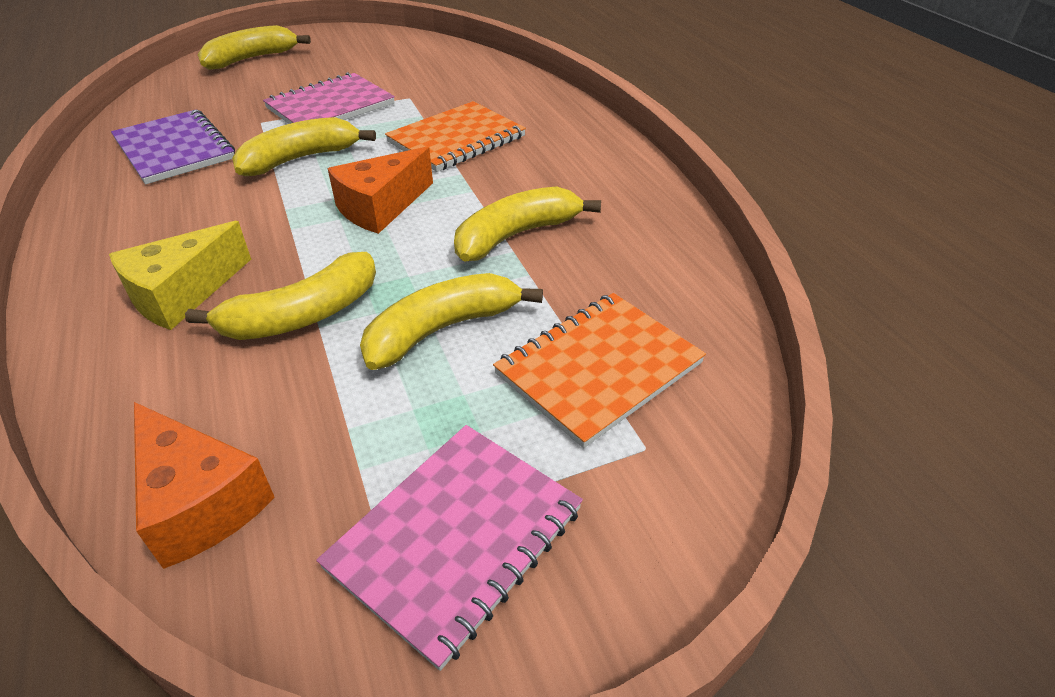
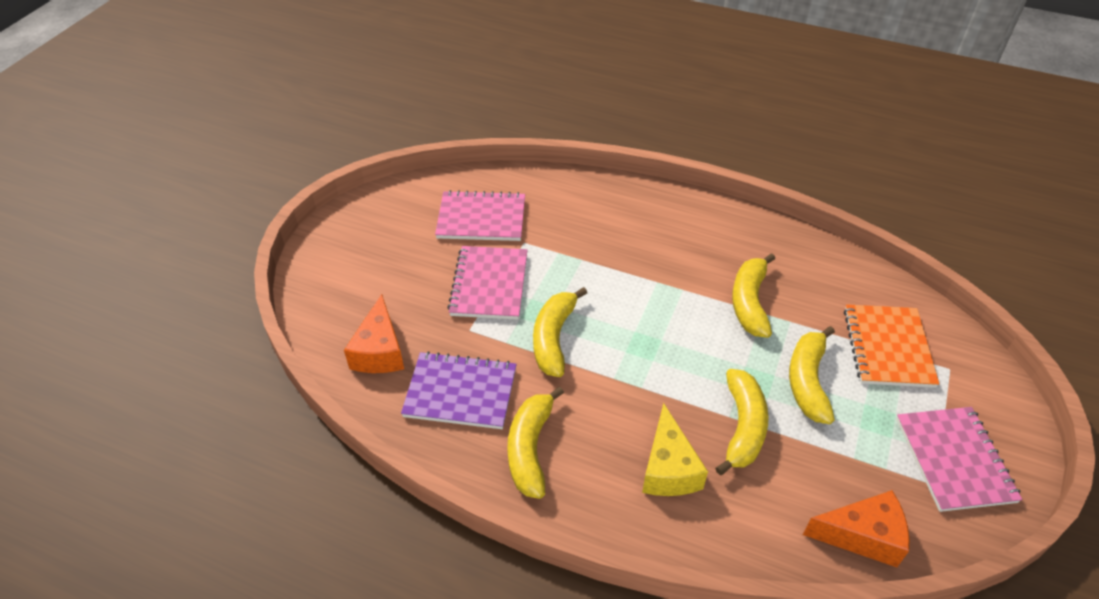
camera: 45 degrees left, 5 degrees up
yellow banana [198,25,311,70] -> yellow banana moved to [507,386,564,499]
orange cheese [328,147,433,234] -> orange cheese moved to [344,294,404,373]
orange notebook [385,101,526,172] -> none
none -> pink notebook [435,190,525,241]

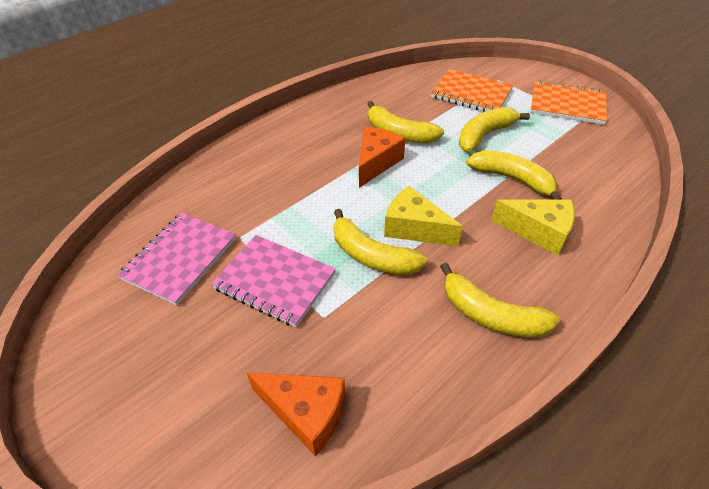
camera: 65 degrees left, 0 degrees up
purple notebook [401,351,517,429] -> none
yellow banana [789,326,835,424] -> yellow banana turned 105 degrees clockwise [459,107,530,152]
orange cheese [803,490,909,567] -> orange cheese moved to [359,127,405,188]
pink notebook [896,407,1022,512] -> orange notebook [530,81,607,125]
none -> yellow cheese [384,186,462,246]

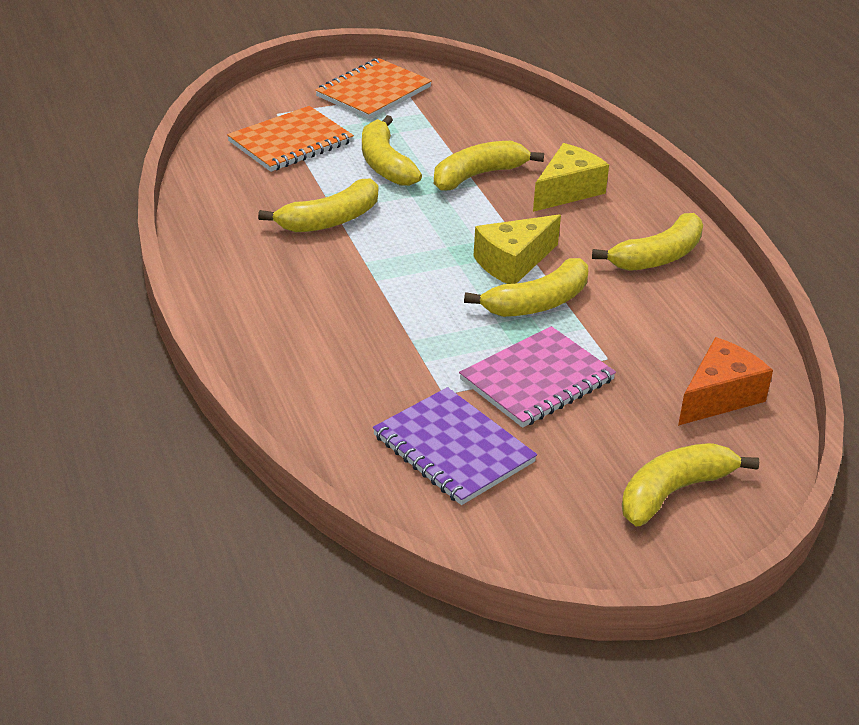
camera: 70 degrees left, 10 degrees down
pink notebook [117,213,236,305] -> purple notebook [373,387,537,505]
orange cheese [359,127,405,188] -> none
none -> yellow banana [622,443,759,526]

